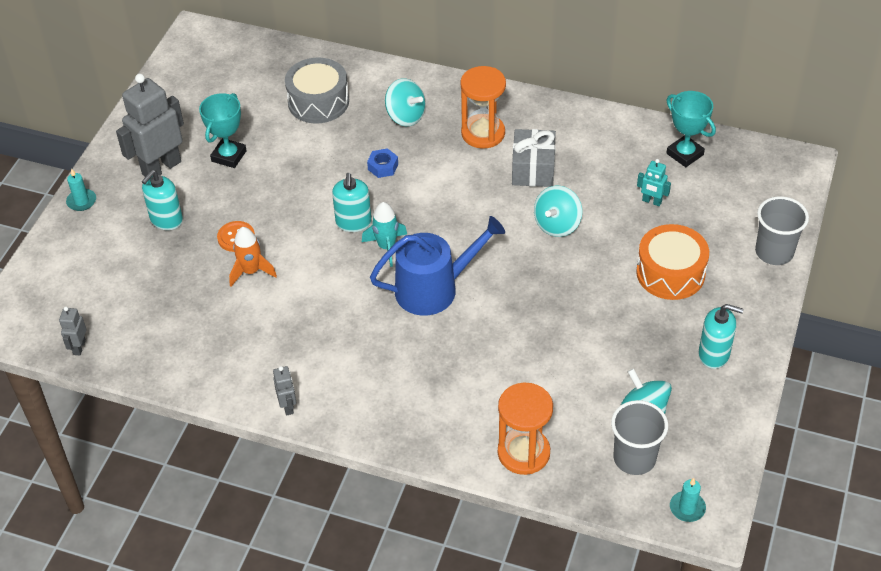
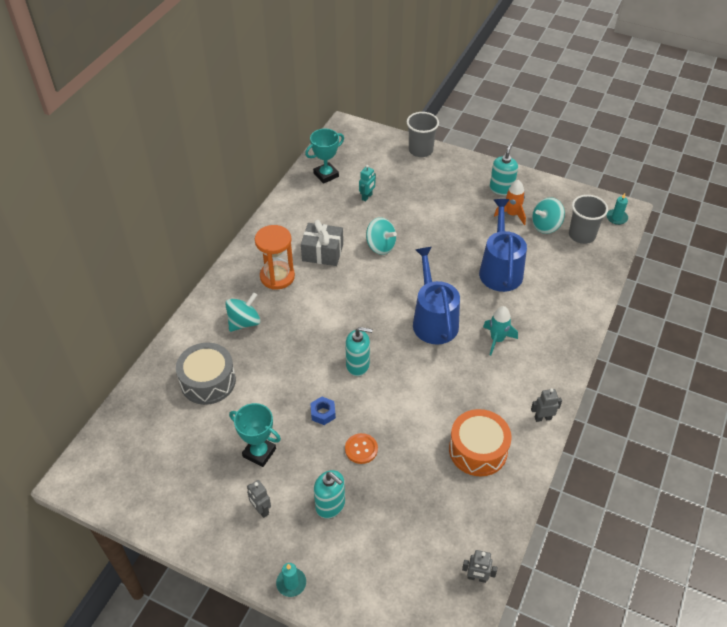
camera: 85 degrees left, 0 degrees up
grey robot [116,74,184,177] -> grey robot [247,480,271,518], size x0.46
orange rocket [229,227,277,287] -> orange rocket moved to [494,180,526,225]
turquoise rocket [362,202,407,267] -> turquoise rocket moved to [483,306,518,355]
blue nut [367,148,398,178] -> blue nut moved to [310,397,336,425]
orange hourglass [498,383,553,475] -> none
orange drum [636,224,709,300] -> orange drum moved to [449,409,512,476]
none -> blue watering can [479,199,527,292]

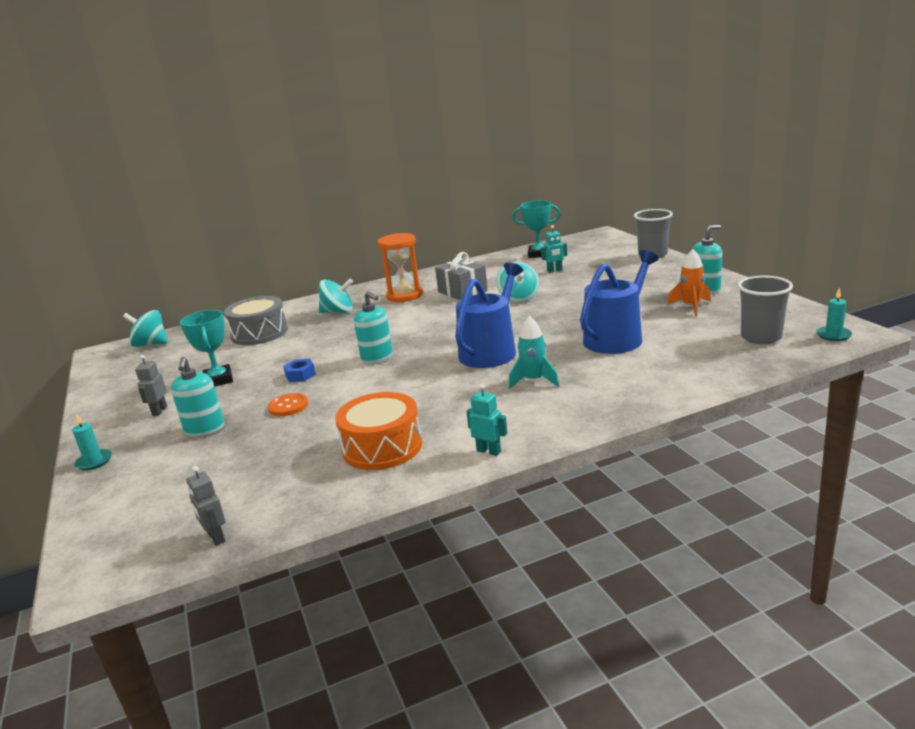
camera: 45 degrees right, 25 degrees down
grey robot [531,388,562,422] -> turquoise robot [467,384,507,456]
turquoise spinning top [532,197,565,234] -> turquoise spinning top moved to [123,310,168,347]

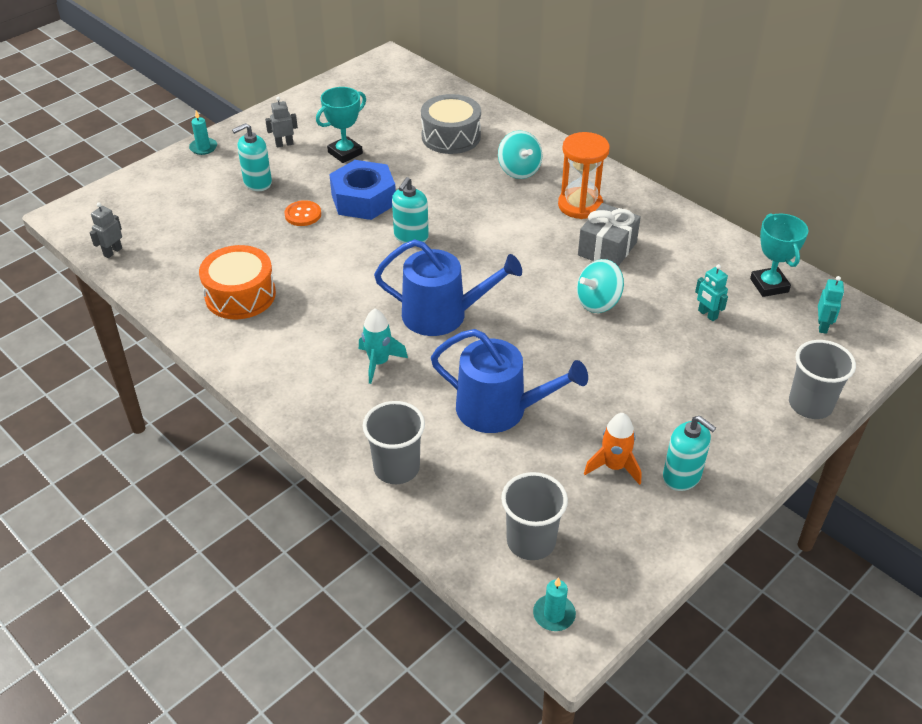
camera: 65 degrees right, 20 degrees up
turquoise spinning top [123,310,168,347] -> none
blue nut [283,359,316,382] -> blue nut [329,160,396,220], size x2.20
turquoise robot [467,384,507,456] -> turquoise robot moved to [818,276,844,334]
none -> grey cup [363,401,425,484]

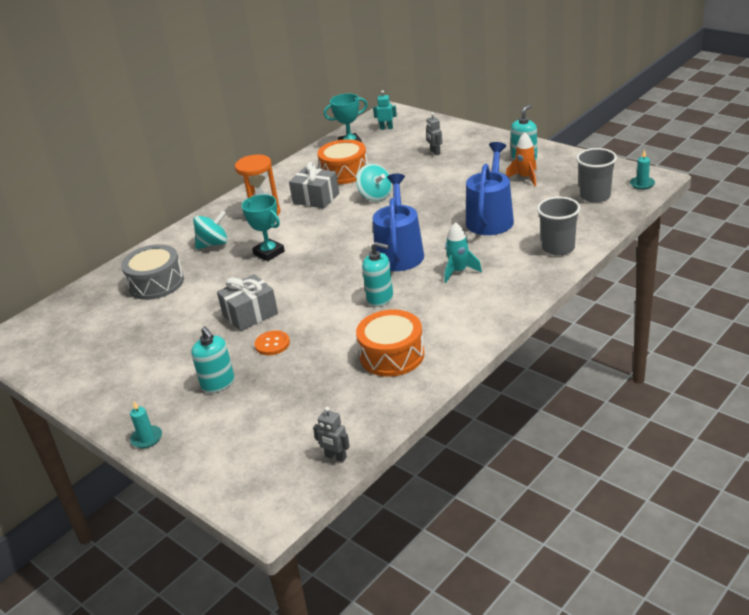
camera: 90 degrees left, 10 degrees down
grey robot [265,97,298,147] -> grey robot moved to [426,112,442,155]
turquoise trophy [316,87,366,163] -> turquoise trophy moved to [242,194,285,261]
blue nut [329,160,396,220] -> grey gift [217,274,278,331]
turquoise soap dispenser [392,177,429,244] -> turquoise soap dispenser moved to [362,242,393,307]
turquoise robot [695,264,728,321] -> none
grey cup [789,340,856,419] -> none
none -> orange drum [317,139,367,184]

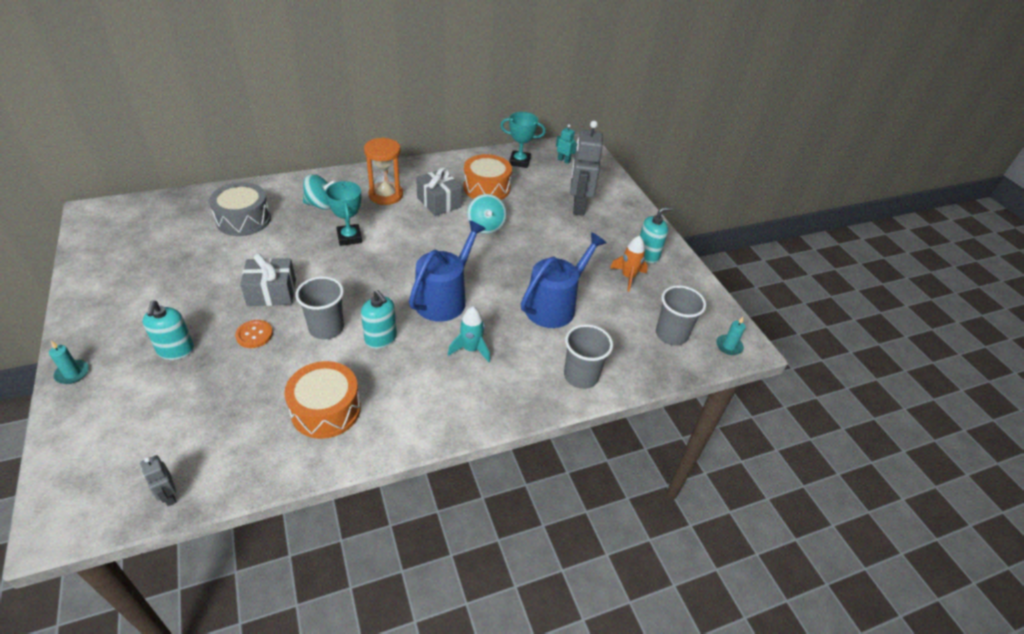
camera: 20 degrees right, 10 degrees up
grey robot [426,112,442,155] -> grey robot [570,121,603,216], size x2.16
none -> grey cup [295,276,344,339]

